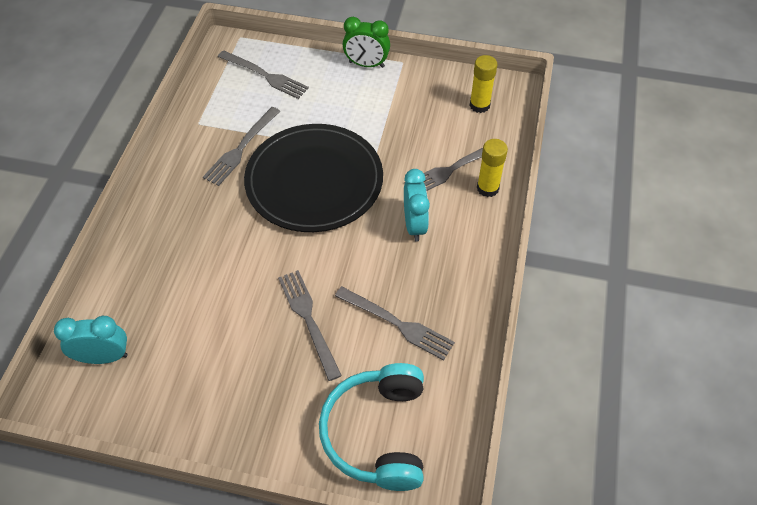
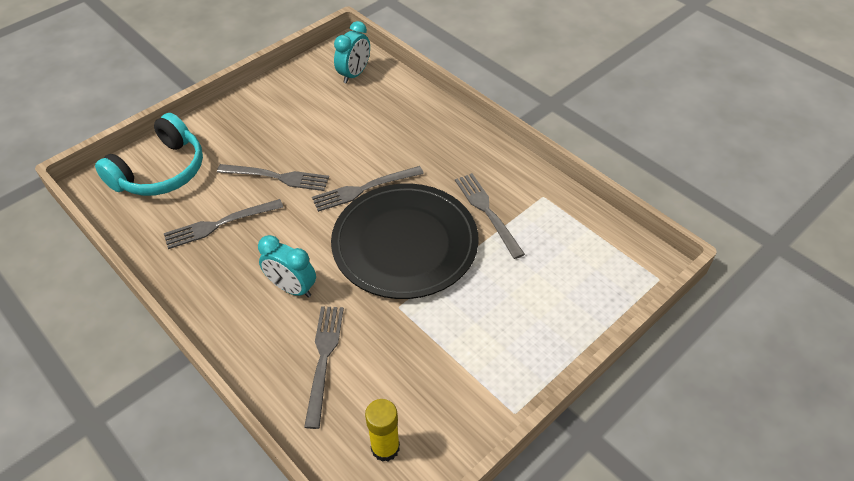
camera: 125 degrees right, 5 degrees down
grey fork [218,50,309,99] -> grey fork moved to [312,166,424,212]
turquoise headphones [319,363,424,491] -> turquoise headphones turned 90 degrees clockwise [95,113,203,196]
green clock [343,17,390,68] -> none
yellow glue stick [477,139,508,197] -> none

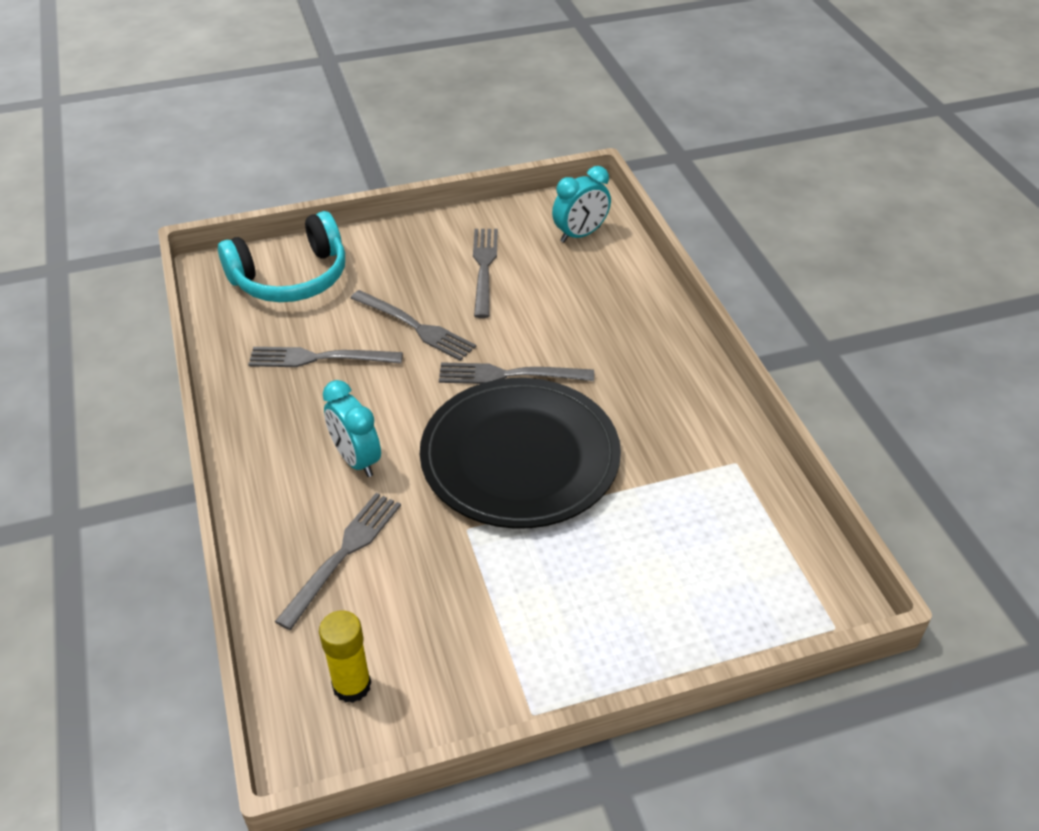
camera: 25 degrees right, 5 degrees down
grey fork [455,173,525,259] -> grey fork moved to [473,229,498,318]

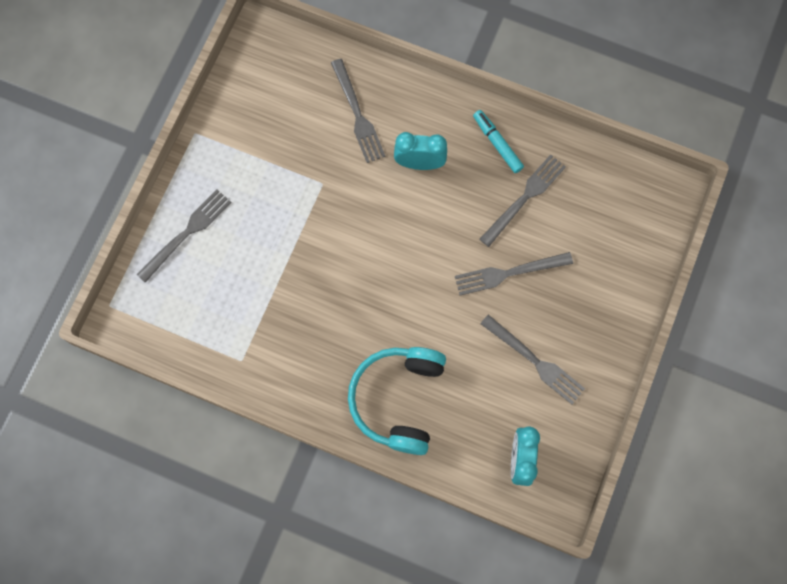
camera: 130 degrees right, 30 degrees up
turquoise headphones [218,211,345,302] -> turquoise headphones moved to [348,347,446,455]
yellow glue stick [319,610,371,703] -> none
black plate [420,378,621,529] -> none
grey fork [439,362,594,384] -> grey fork moved to [136,190,232,283]
none -> turquoise marker [473,110,524,173]

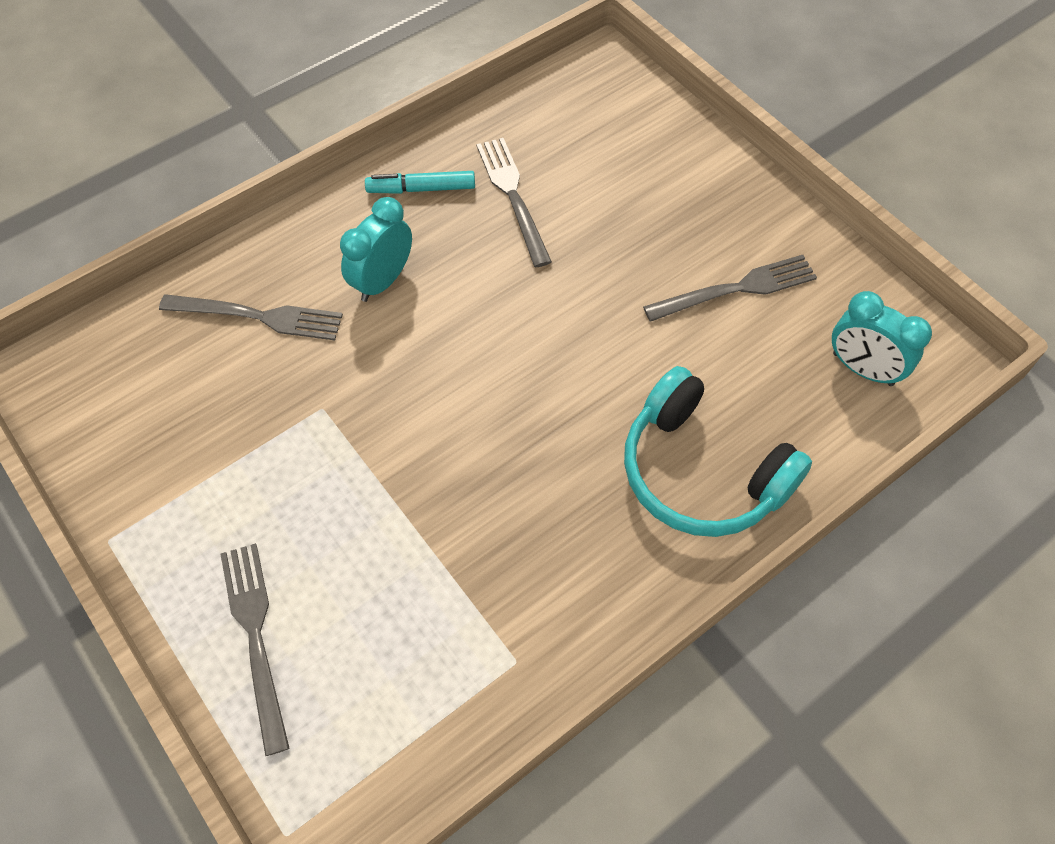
camera: 60 degrees left, 15 degrees down
grey fork [455,252,573,295] -> none

